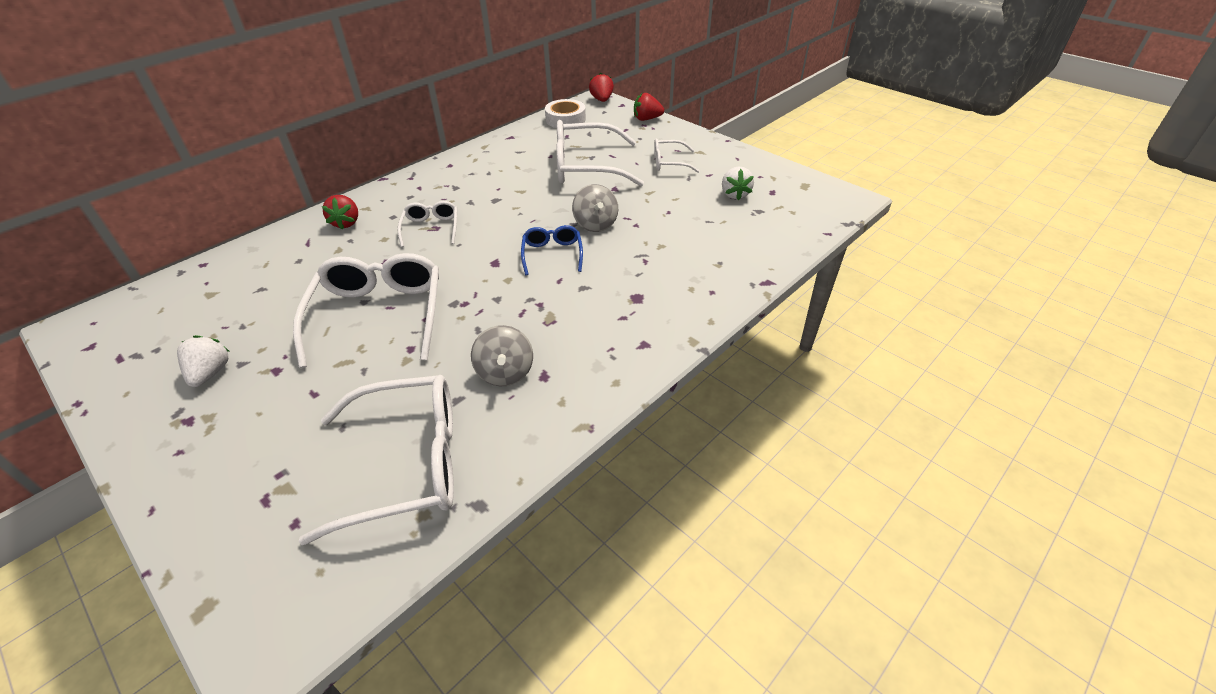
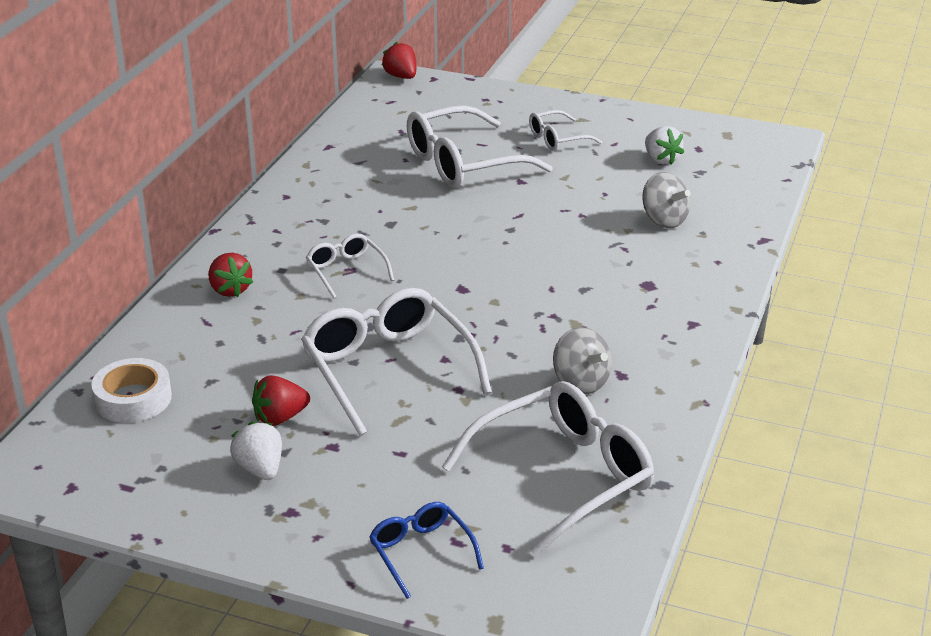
camera: 25 degrees left, 10 degrees down
blue glasses [521,225,583,275] -> blue glasses moved to [369,502,484,599]
white tape [545,99,586,128] -> white tape moved to [91,358,172,423]
grey spinning top [572,184,618,232] -> grey spinning top moved to [642,172,691,228]
red strawberry [634,93,664,121] -> red strawberry moved to [252,375,310,426]

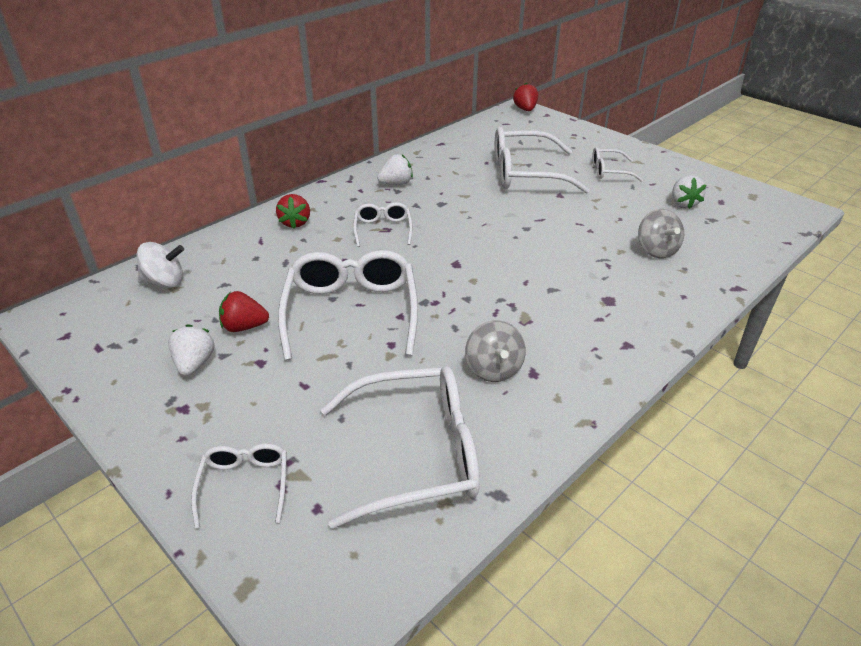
camera: 25 degrees right, 5 degrees up
white tape [91,358,172,423] -> white spinning top [137,242,184,288]
blue glasses [369,502,484,599] -> white glasses [191,443,287,528]
none -> white strawberry [377,154,413,185]

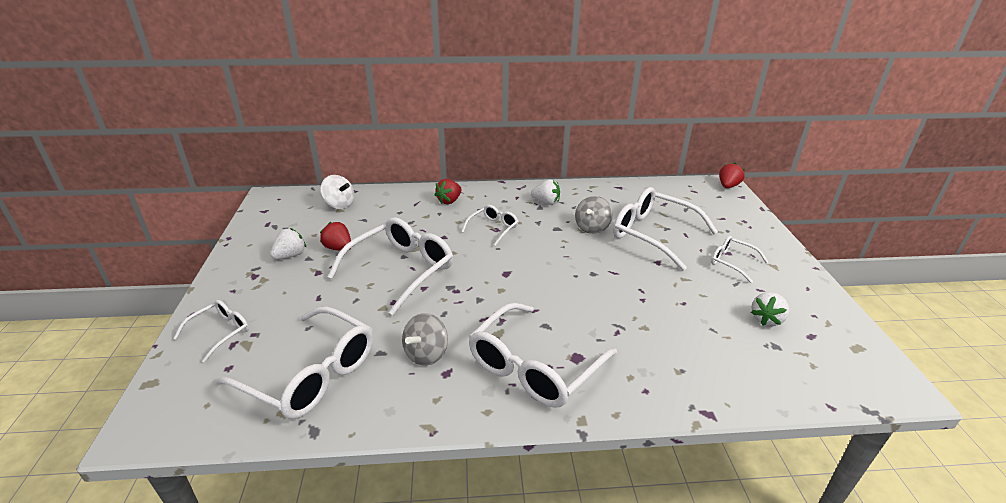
camera: 40 degrees right, 5 degrees down
grey spinning top [638,209,684,258] -> grey spinning top moved to [575,196,613,234]
none -> white glasses [469,302,617,408]

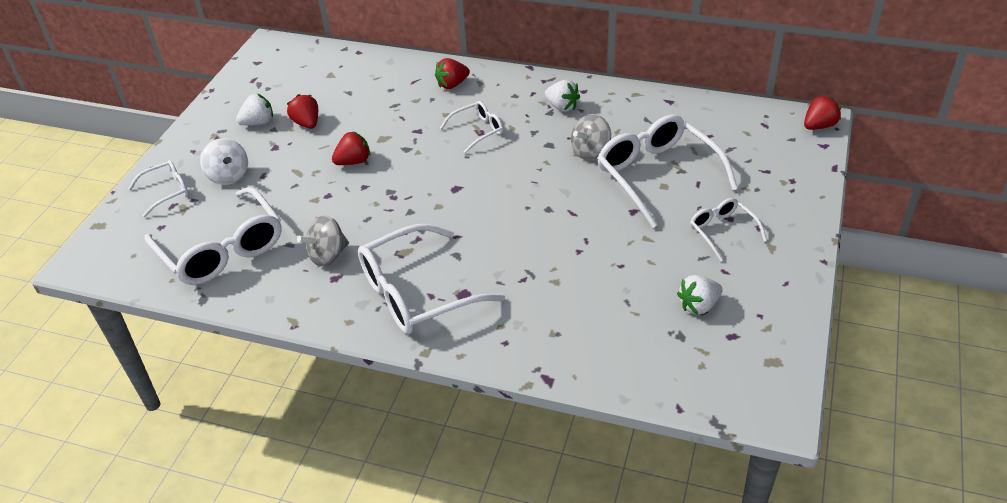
camera: 25 degrees right, 10 degrees up
white spinning top [320,175,354,209] -> white spinning top moved to [200,138,248,185]
white glasses [328,217,453,315] -> red strawberry [332,131,370,165]

